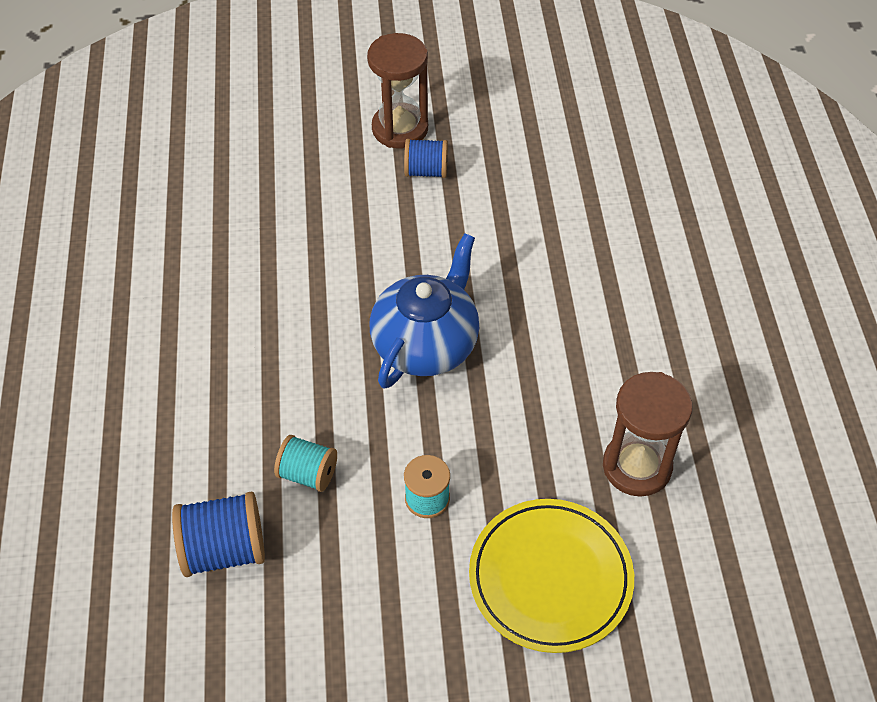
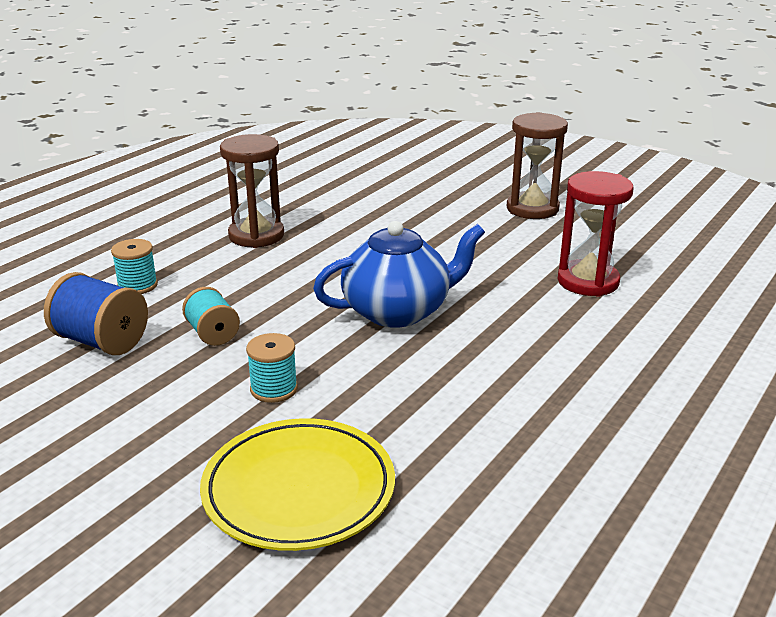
camera: 40 degrees right, 25 degrees down
blue spool [404,139,448,178] -> none
brown hourglass [603,372,693,497] -> brown hourglass moved to [220,134,284,248]
none -> turquoise spool [111,239,158,294]
none -> red hourglass [558,171,634,297]

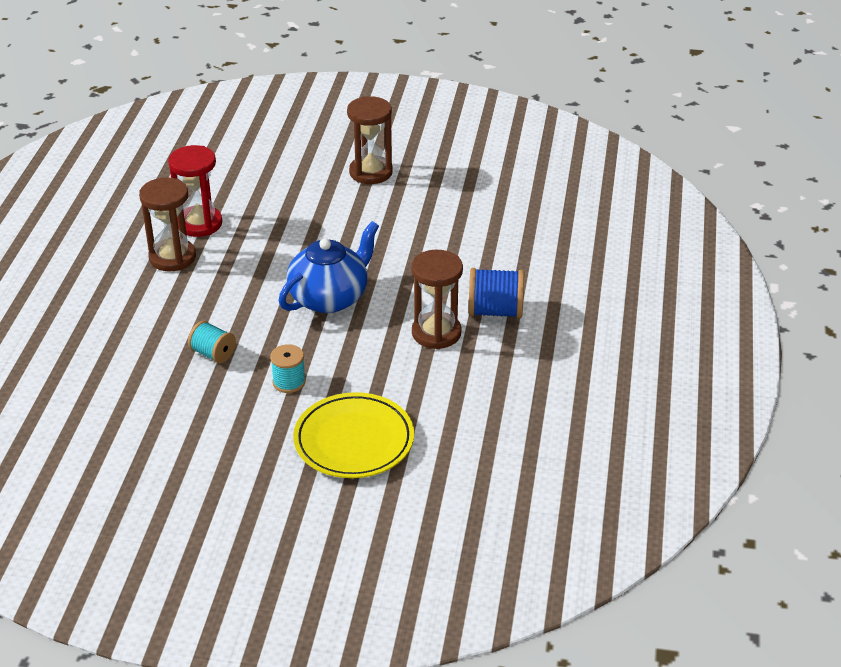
camera: 25 degrees left, 10 degrees up
blue spool [44,272,148,355] -> blue spool moved to [469,268,524,318]
turquoise spool [111,239,158,294] -> none
red hourglass [558,171,634,297] -> red hourglass moved to [168,145,222,237]
none -> brown hourglass [411,250,463,349]

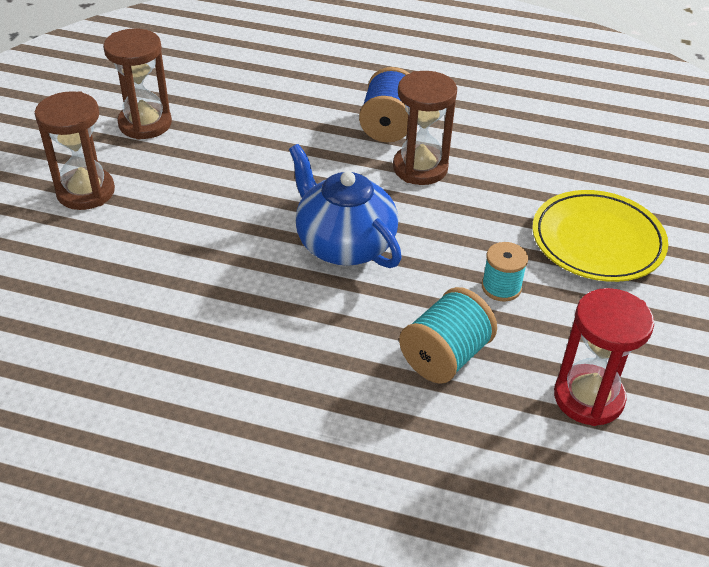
camera: 85 degrees left, 5 degrees up
brown hourglass [139,177,196,272] -> brown hourglass moved to [103,28,172,140]
red hourglass [168,145,222,237] -> red hourglass moved to [554,288,654,426]
turquoise spool [188,321,236,363] -> turquoise spool [399,287,497,384], size x1.53

